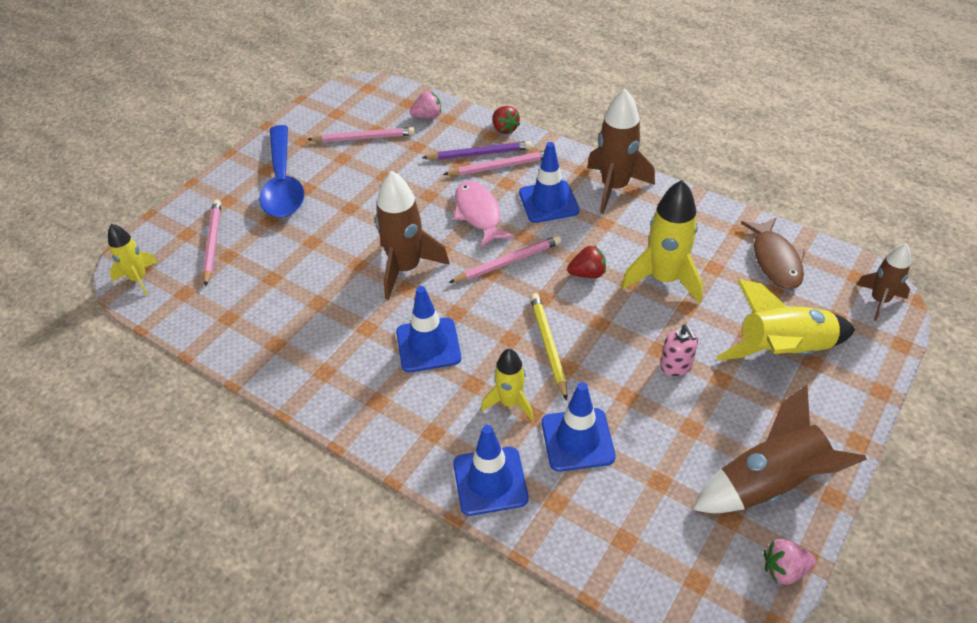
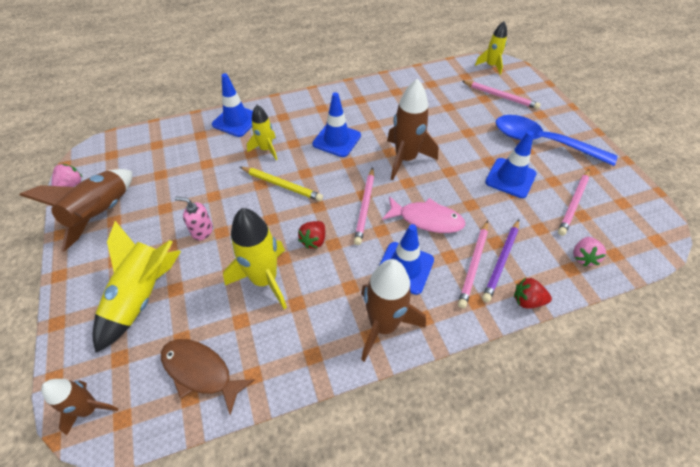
camera: 125 degrees right, 5 degrees up
blue traffic cone [542,382,616,472] -> blue traffic cone moved to [485,131,537,198]

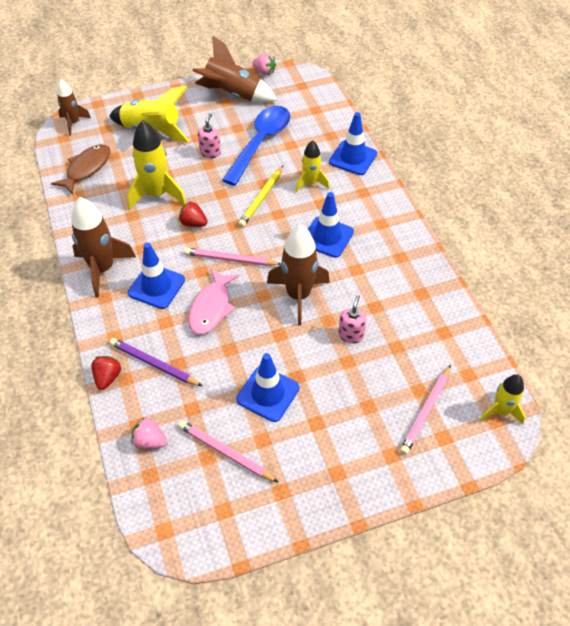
camera: 90 degrees right, 0 degrees up
pink pencil [458,220,488,308] -> none
blue spoon [496,115,617,166] -> blue spoon moved to [222,106,290,186]
none -> pink soap dispenser [338,295,366,344]

